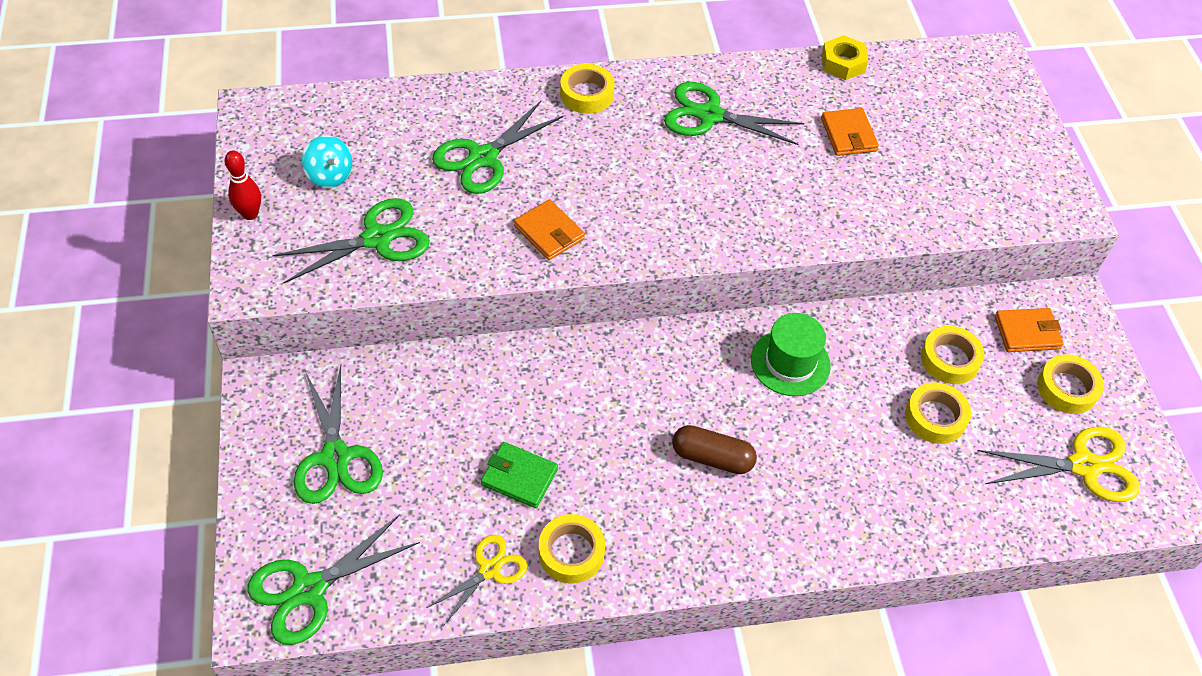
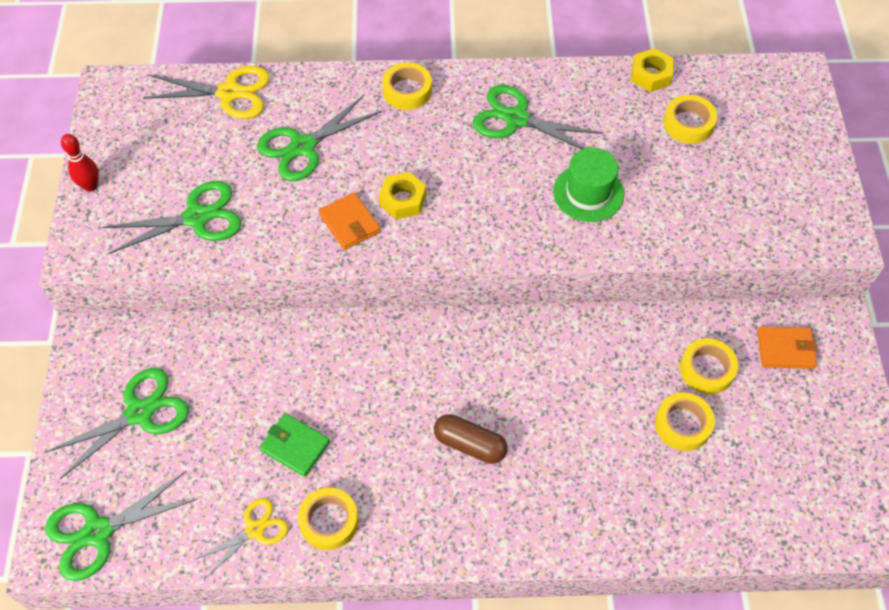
camera: 10 degrees right, 5 degrees up
green scissors [293,365,383,504] -> green scissors turned 120 degrees counterclockwise [44,368,189,479]
turquoise spinning top [302,135,352,188] -> none
green hat [751,313,831,396] -> green hat moved to [553,148,624,222]
orange wallet [821,108,879,156] -> none
yellow scissors [977,427,1140,502] -> yellow scissors moved to [143,66,270,119]
yellow tape [1037,354,1104,414] -> yellow tape moved to [664,95,717,144]
none -> yellow nut [379,172,426,219]

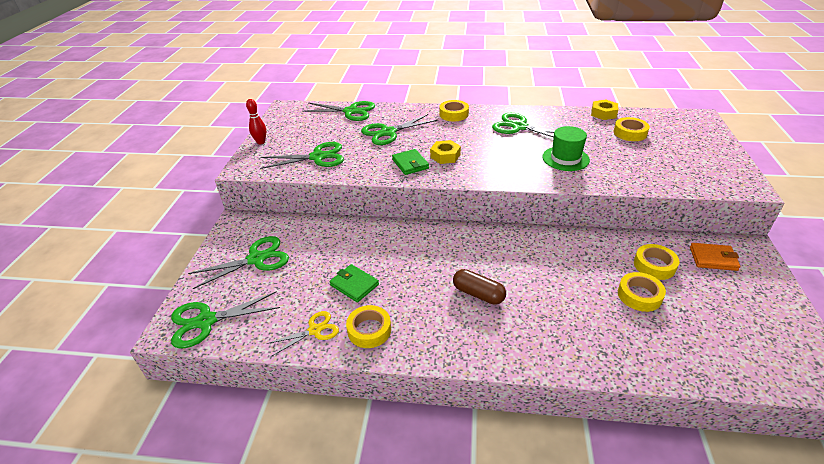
camera: 10 degrees right, 20 degrees down
yellow scissors [143,66,270,119] -> green scissors [302,101,375,121]
orange wallet [319,192,380,250] -> green wallet [392,149,429,175]

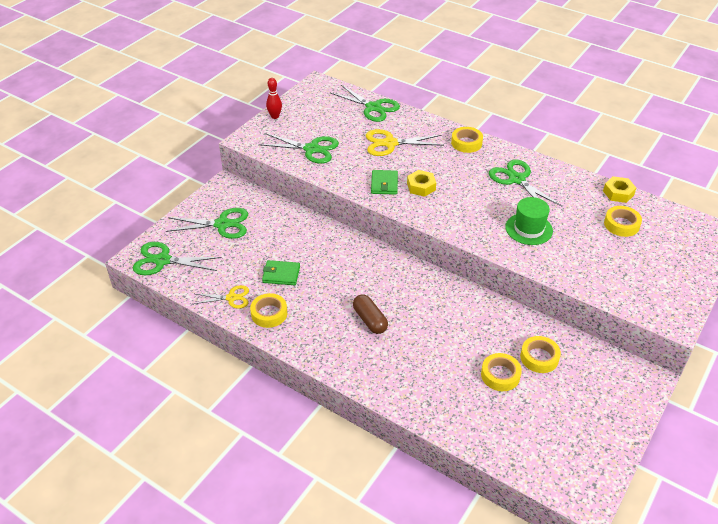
camera: 25 degrees right, 5 degrees up
green wallet [330,264,379,302] -> green wallet turned 60 degrees counterclockwise [262,260,300,285]
green scissors [361,114,438,145] -> yellow scissors [366,129,444,156]
orange wallet [690,243,741,271] -> none

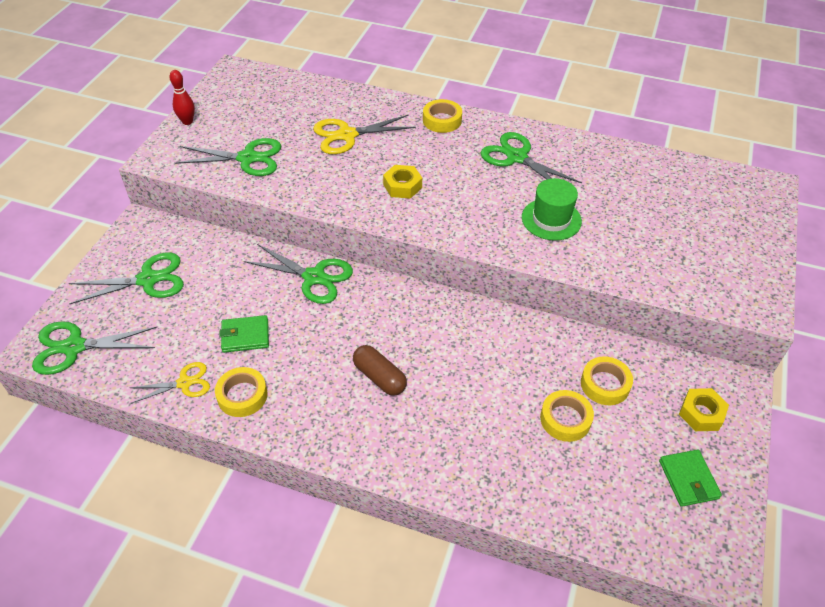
camera: 15 degrees left, 5 degrees up
green scissors [331,85,400,122] -> green scissors moved to [244,244,353,304]
green wallet [371,170,398,195] -> green wallet moved to [659,450,722,507]
yellow nut [603,176,636,203] -> yellow nut moved to [679,388,729,431]
yellow tape [604,206,642,237] -> none

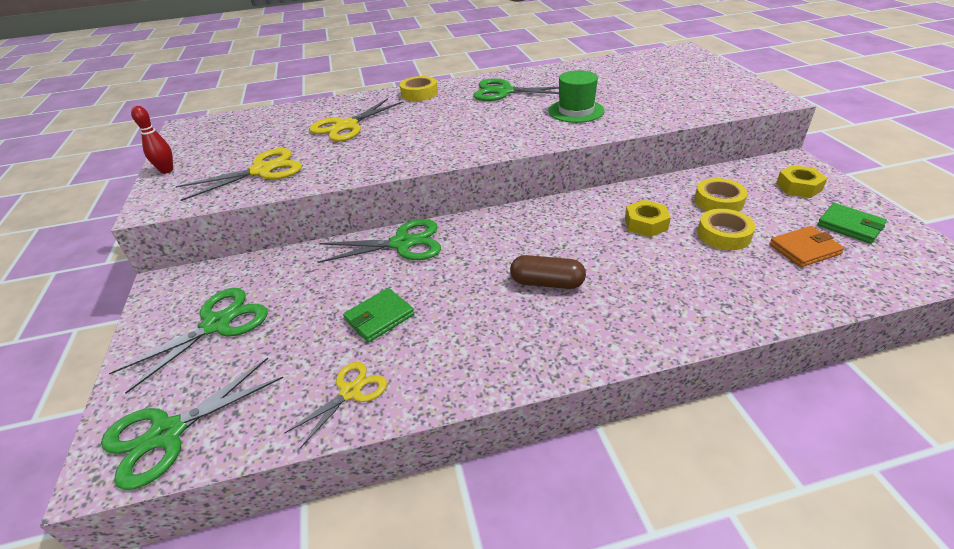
camera: 30 degrees left, 10 degrees down
green scissors [175,138,282,176] -> yellow scissors [175,148,302,201]
yellow tape [215,367,267,417] -> none
yellow nut [383,165,422,199] -> yellow nut moved to [625,200,671,237]
none -> orange wallet [769,226,844,267]

